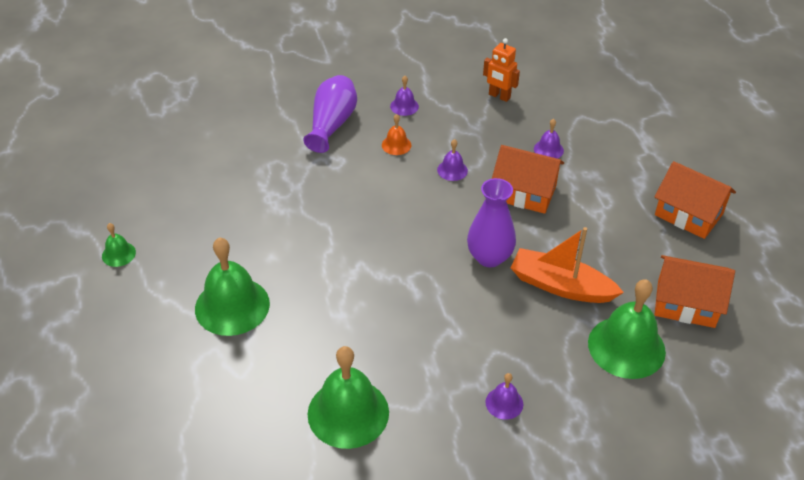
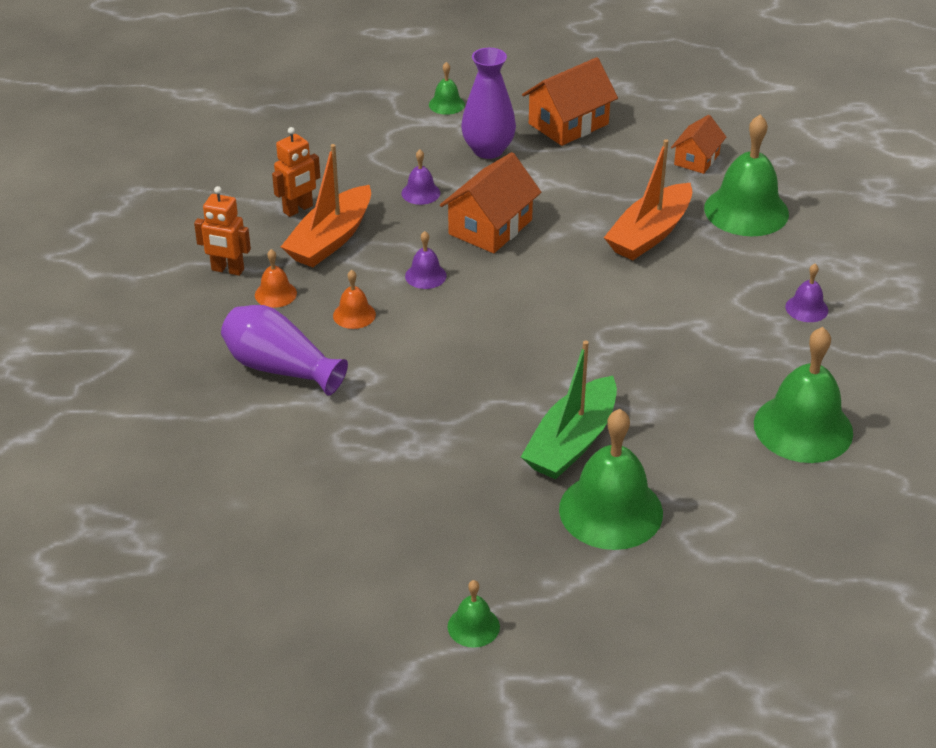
camera: 75 degrees left, 5 degrees down
purple bell [390,76,419,116] -> orange bell [255,249,297,308]
purple vase [467,178,516,267] -> purple vase moved to [461,48,516,159]
orange house [654,255,735,328] -> orange house [671,115,726,174], size x0.62
none -> orange robot [194,186,251,276]
none -> orange boat [281,144,371,267]
none -> green bell [429,62,465,115]
none -> green boat [521,340,617,479]

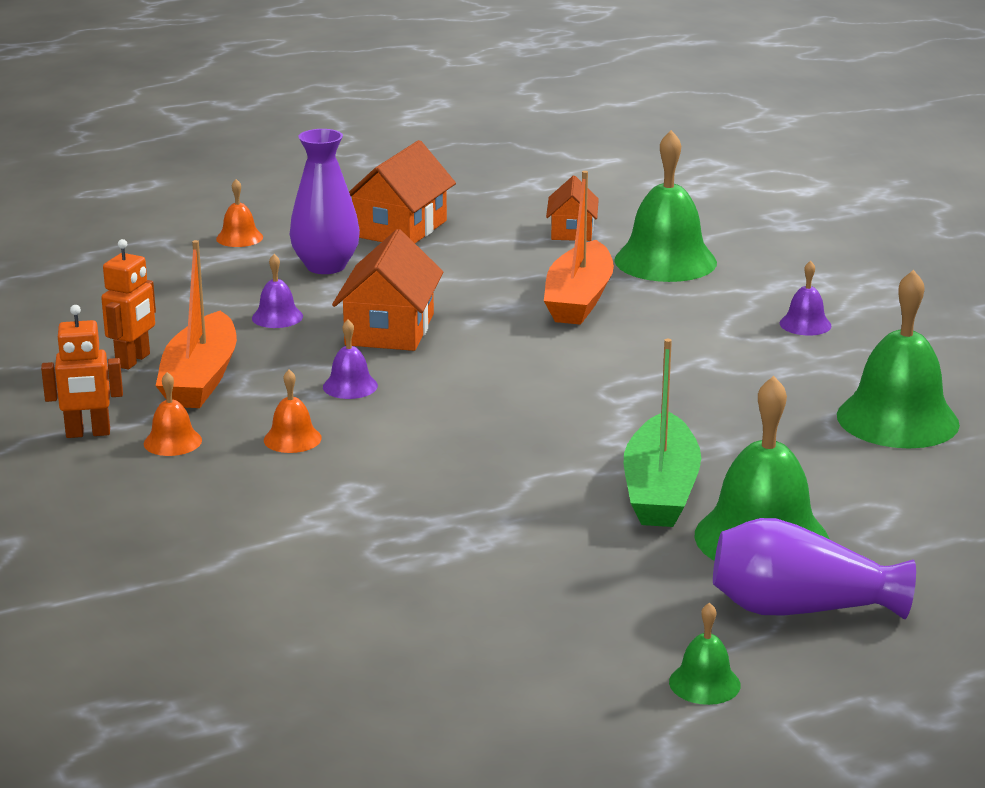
camera: 25 degrees left, 15 degrees down
purple vase [221,305,348,396] -> purple vase moved to [713,518,916,620]
green bell [429,62,465,115] -> orange bell [216,179,263,247]

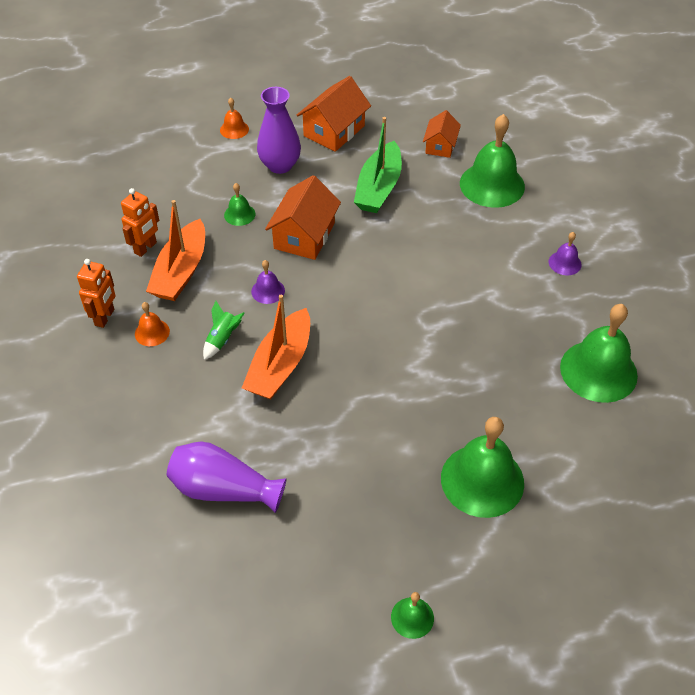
camera: 10 degrees right, 25 degrees up
orange robot [41,305,123,438] -> orange robot turned 75 degrees counterclockwise [77,259,116,328]
purple bell [252,254,303,328] -> green bell [224,183,256,226]
orange bell [264,369,322,453] -> green rocket [203,301,245,360]
orange boat [544,171,614,325] -> orange boat moved to [242,295,310,399]
green boat [624,339,701,527] -> green boat moved to [354,117,402,213]
purple vase [713,518,916,620] -> purple vase moved to [167,442,287,513]

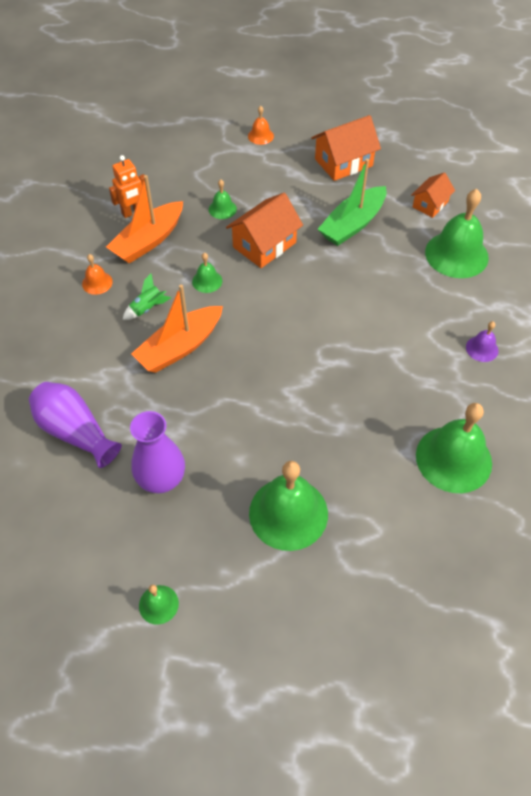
camera: 25 degrees right, 5 degrees up
orange robot [77,259,116,328] -> none
purple bell [251,260,285,304] -> green bell [192,252,222,293]
purple vase [257,87,301,174] -> purple vase moved to [130,411,185,493]

